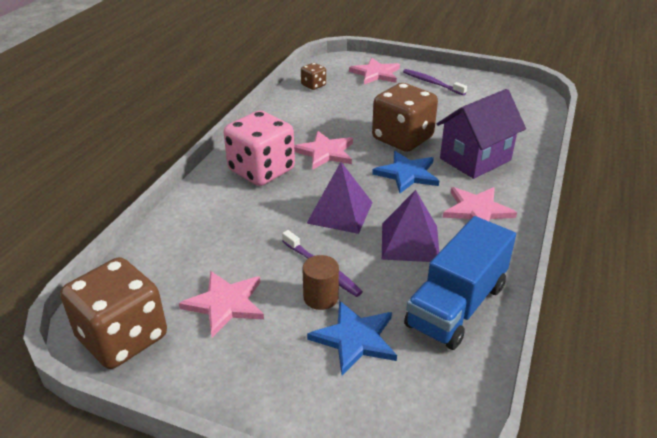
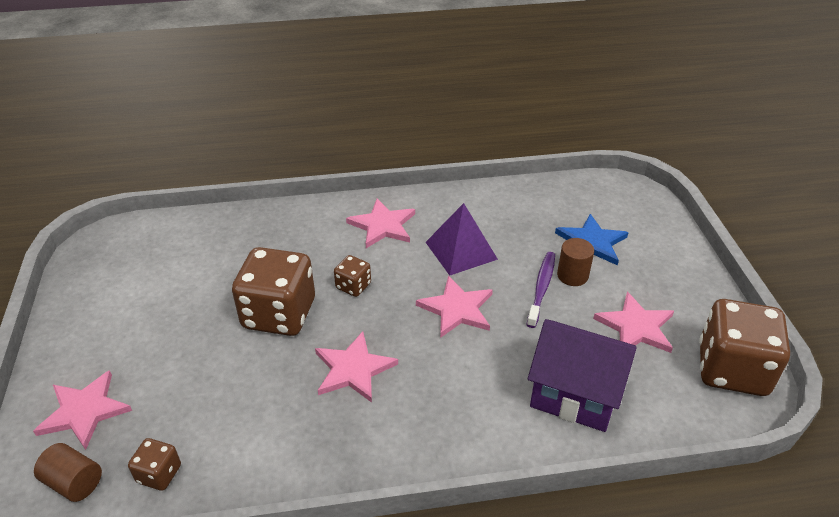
camera: 120 degrees left, 5 degrees up
pink dice [224,111,295,186] -> none
purple pyramid [307,162,373,234] -> pink star [416,276,493,338]
blue star [372,151,439,193] -> brown dice [334,255,371,297]
purple toothbrush [403,69,467,95] -> none
blue truck [404,216,516,350] -> none
purple house [437,89,526,179] -> purple house moved to [528,319,637,432]
none -> brown cylinder [34,443,102,502]

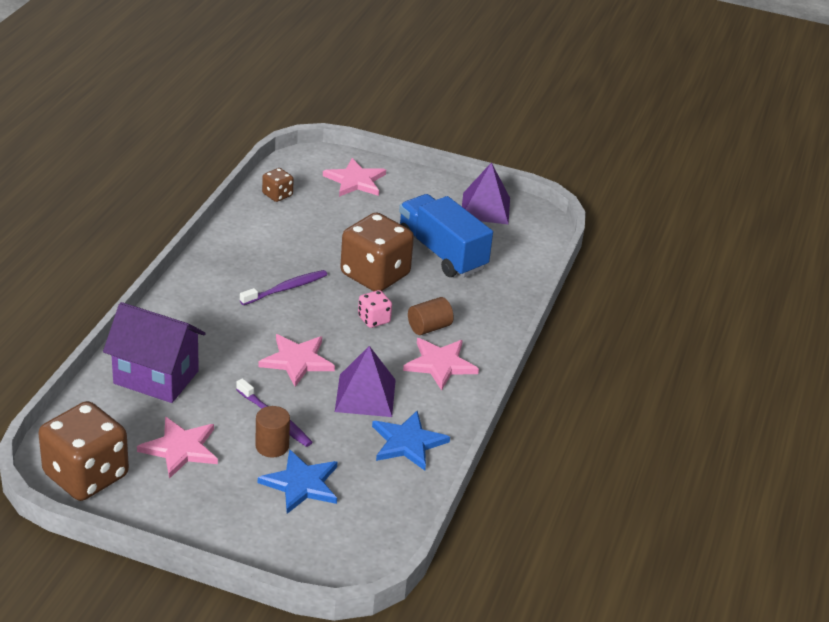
camera: 115 degrees right, 5 degrees down
brown cylinder [34,443,102,502] -> brown cylinder moved to [408,297,454,335]
pink star [315,331,398,403] -> purple toothbrush [240,270,327,305]
brown dice [334,255,371,297] -> pink dice [358,290,392,328]
purple house [528,319,637,432] -> purple house turned 60 degrees clockwise [103,302,206,403]
none -> blue star [372,411,450,471]
none -> blue truck [399,194,493,277]
none -> purple pyramid [462,162,510,224]

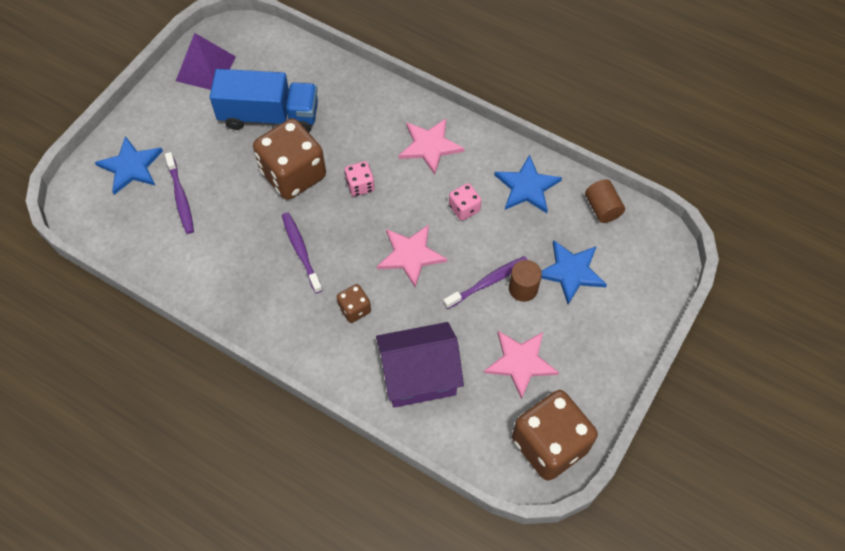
camera: 75 degrees left, 25 degrees up
purple house [103,302,206,403] -> purple house turned 45 degrees clockwise [376,322,464,408]
brown dice [262,168,294,202] -> brown dice moved to [337,284,371,323]
pink star [323,158,386,197] -> blue star [95,136,163,195]
purple pyramid [335,346,396,417] -> pink dice [449,183,481,221]
blue truck [399,194,493,277] -> blue truck turned 150 degrees counterclockwise [210,69,318,132]
brown cylinder [408,297,454,335] -> brown cylinder moved to [585,179,625,223]
none -> purple toothbrush [165,152,194,234]

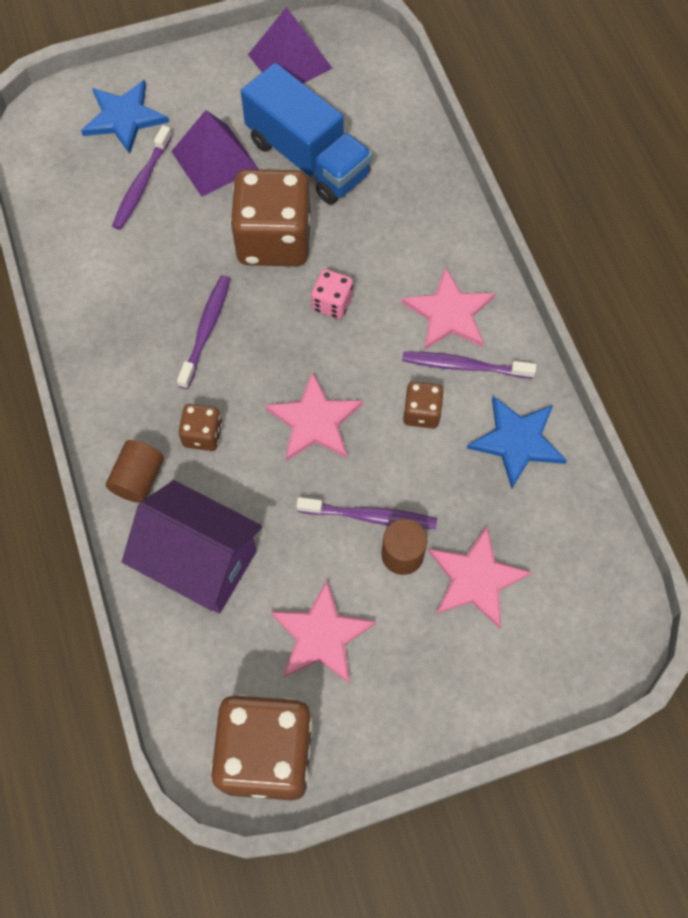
camera: 40 degrees right, 5 degrees up
pink dice [449,183,481,221] -> brown dice [403,381,444,429]
blue star [541,240,607,304] -> pink star [429,527,532,629]
brown cylinder [585,179,625,223] -> brown cylinder moved to [106,440,164,503]
none -> purple pyramid [171,110,258,197]
none -> purple toothbrush [402,351,536,379]

